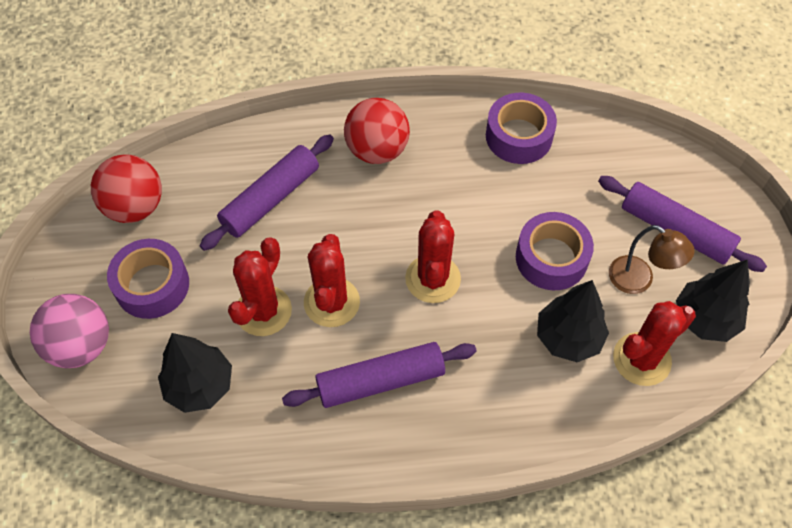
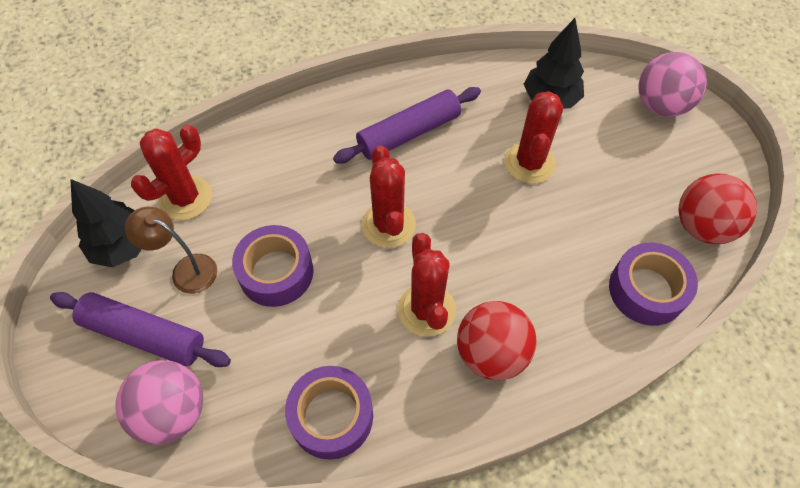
camera: 165 degrees right, 0 degrees up
purple tape [107,239,189,319] -> purple tape moved to [609,243,698,326]
purple rolling pin [200,134,334,251] -> none
red cactus [304,234,360,327] -> red cactus moved to [398,233,456,336]
black tree [537,280,609,362] -> none
none -> pink ball [116,360,203,445]

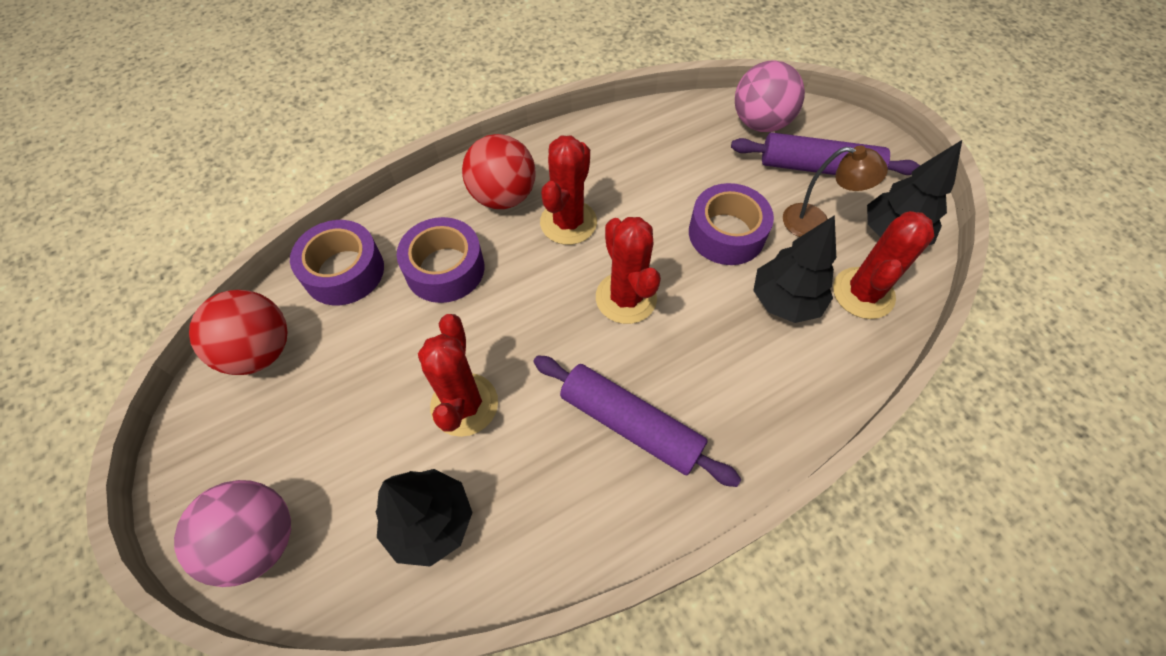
camera: 170 degrees right, 0 degrees up
purple tape [285,366,373,460] -> purple tape moved to [397,217,484,303]
purple rolling pin [333,87,481,164] -> purple rolling pin turned 75 degrees clockwise [533,355,741,487]
red cactus [398,233,456,336] -> red cactus turned 45 degrees clockwise [540,136,597,245]
none -> black tree [753,215,836,323]

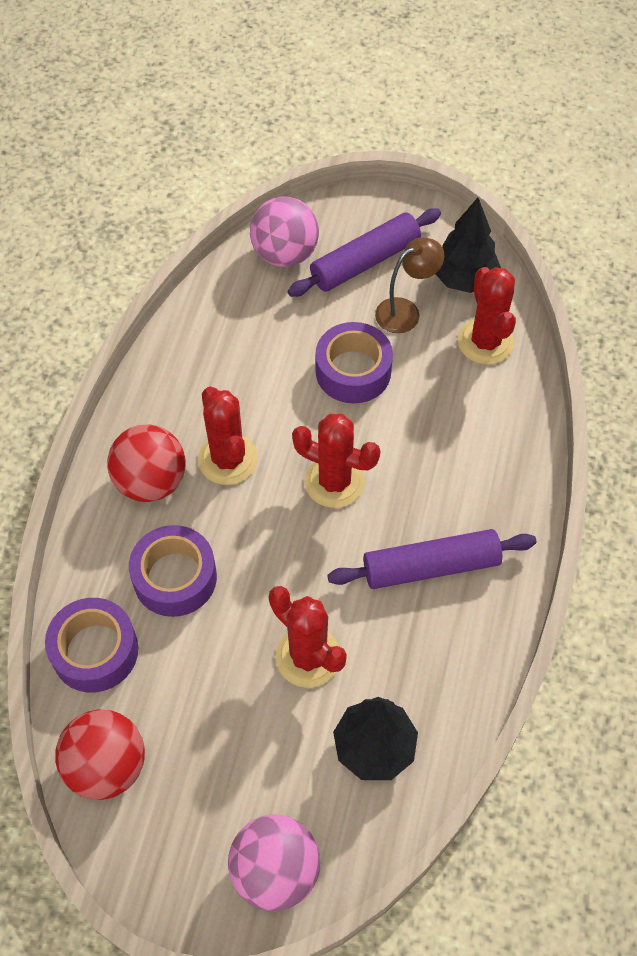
camera: 45 degrees left, 0 degrees up
black tree [753,215,836,323] -> none

